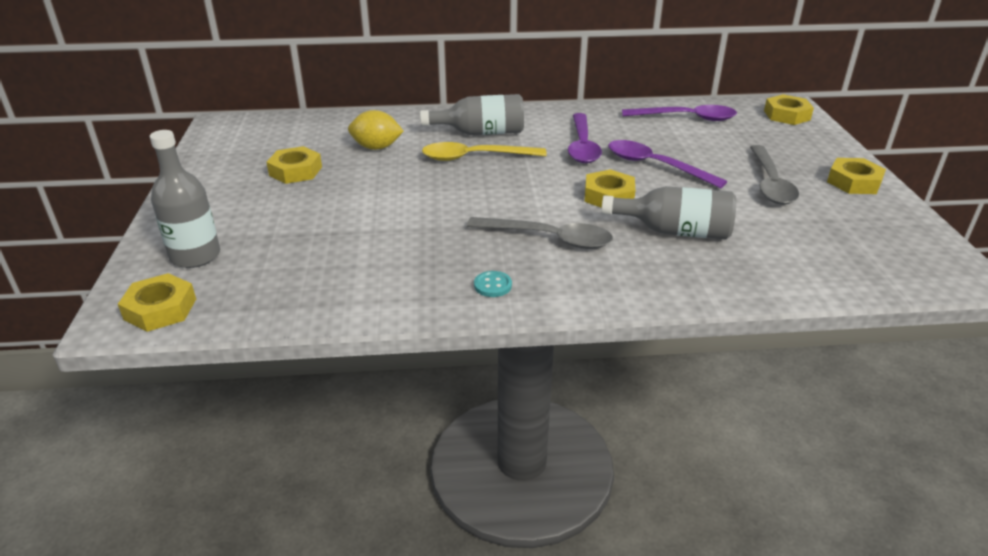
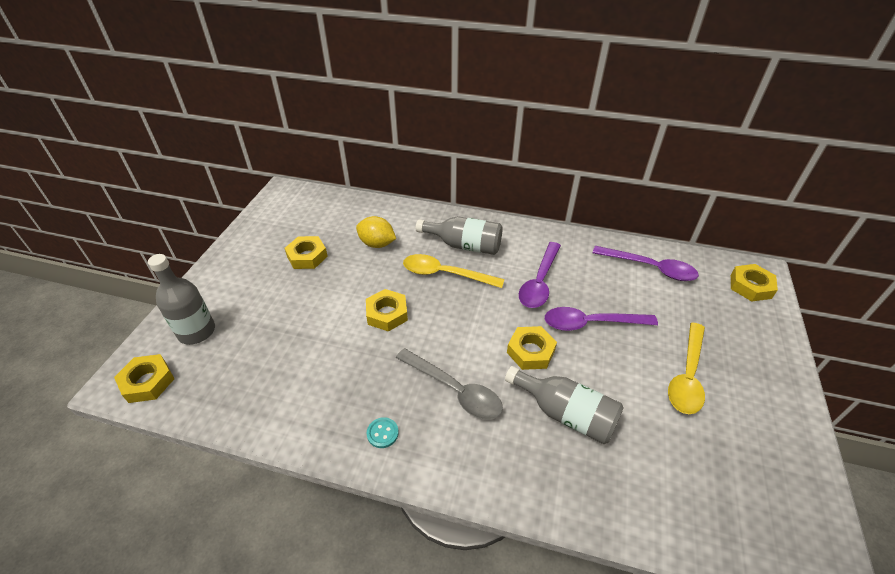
camera: 20 degrees right, 10 degrees up
purple spoon [608,140,727,188] -> purple spoon turned 60 degrees counterclockwise [545,307,658,331]
grey spoon [750,145,799,205] -> yellow spoon [668,322,705,414]
yellow nut [827,158,886,194] -> yellow nut moved to [366,289,408,332]

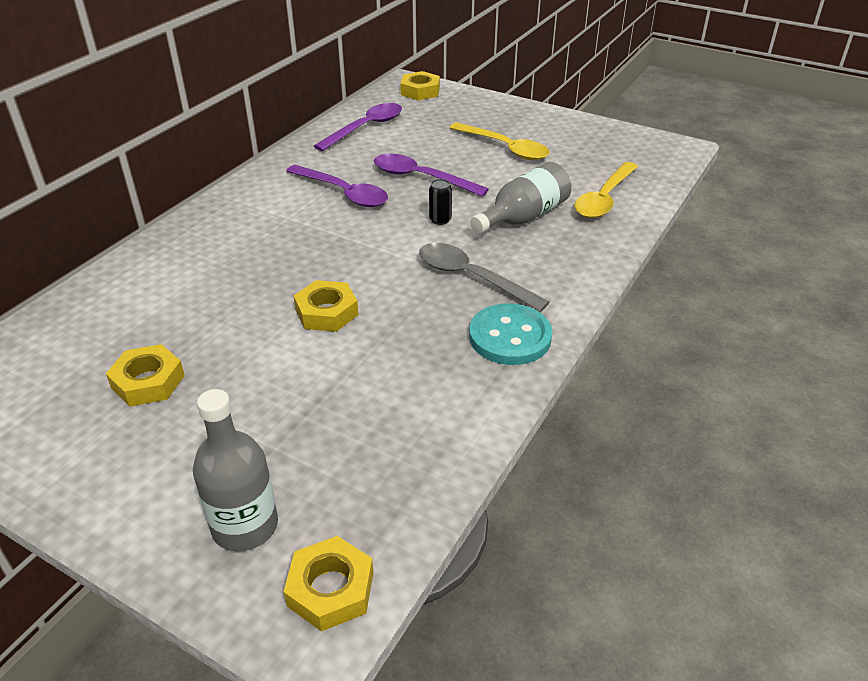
camera: 75 degrees left, 5 degrees down
yellow lemon [356,216,396,248] -> none
turquoise button [367,417,399,448] -> turquoise button [469,304,552,365], size x2.17
grey spoon [396,348,503,420] -> grey spoon turned 105 degrees counterclockwise [419,243,550,312]
yellow spoon [403,254,505,288] -> yellow spoon moved to [575,162,638,218]
grey bottle [416,216,502,255] -> none
yellow nut [507,326,557,370] -> black can [429,179,452,225]
purple spoon [545,307,658,331] -> purple spoon turned 105 degrees clockwise [374,154,489,197]

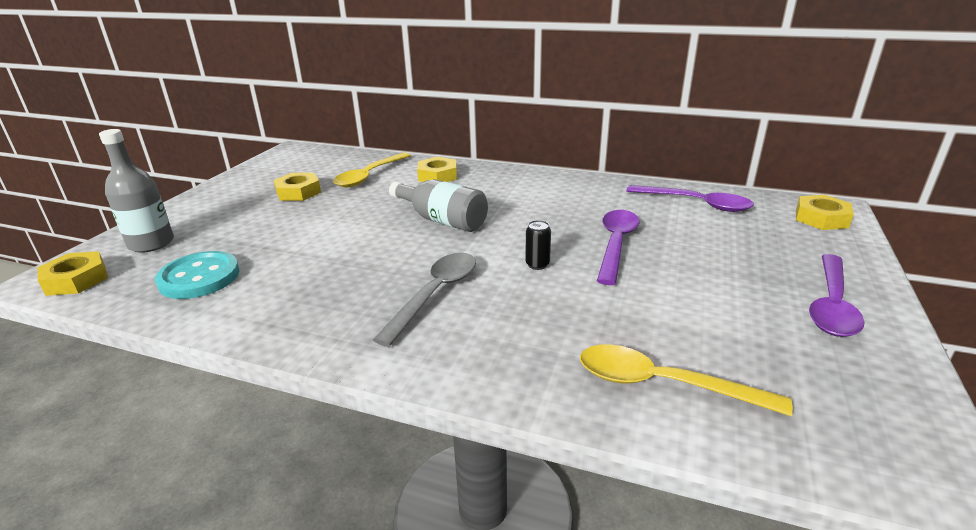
camera: 80 degrees right, 10 degrees down
purple spoon [286,165,388,207] -> purple spoon moved to [809,254,864,337]
yellow nut [294,280,358,332] -> yellow nut moved to [417,157,457,182]
yellow spoon [450,123,549,160] -> yellow spoon moved to [333,152,411,187]
turquoise button [469,304,552,365] -> turquoise button moved to [155,251,239,299]
grey bottle [470,162,571,234] -> grey bottle moved to [389,179,488,232]

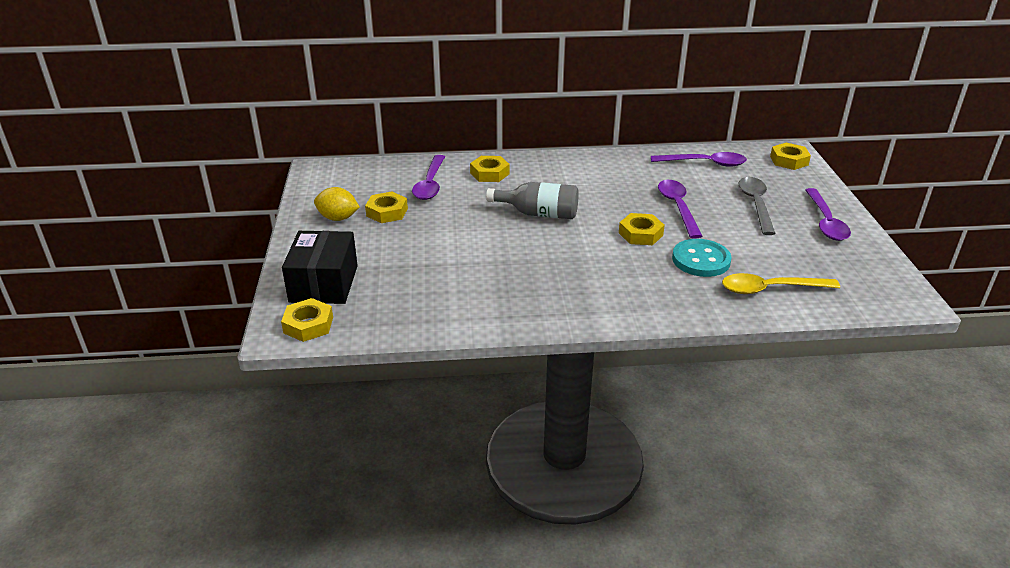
camera: 25 degrees left, 5 degrees up
grey bottle [99,129,174,253] -> black box [282,231,358,304]
turquoise button [155,251,239,299] -> turquoise button moved to [672,239,731,277]
yellow spoon [333,152,411,187] -> purple spoon [412,155,445,200]
grey spoon [373,253,476,347] -> grey spoon moved to [738,177,776,235]
black can [525,220,551,270] -> yellow nut [619,213,665,245]
none -> yellow lemon [314,187,360,221]

